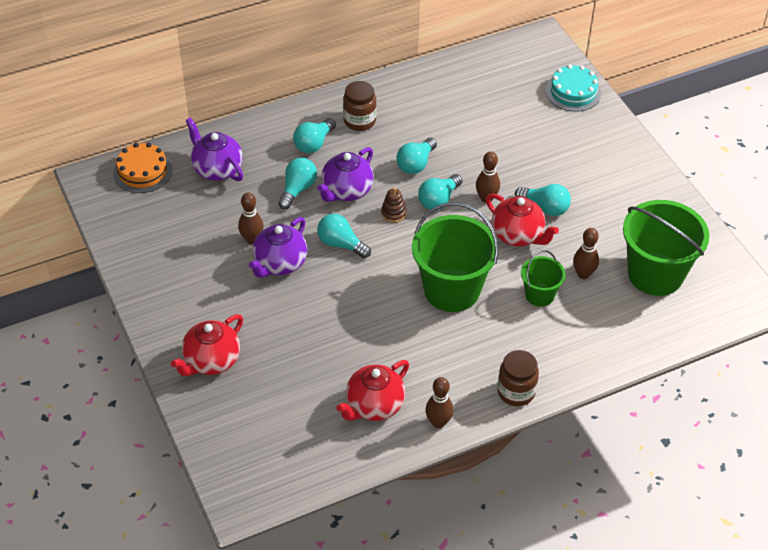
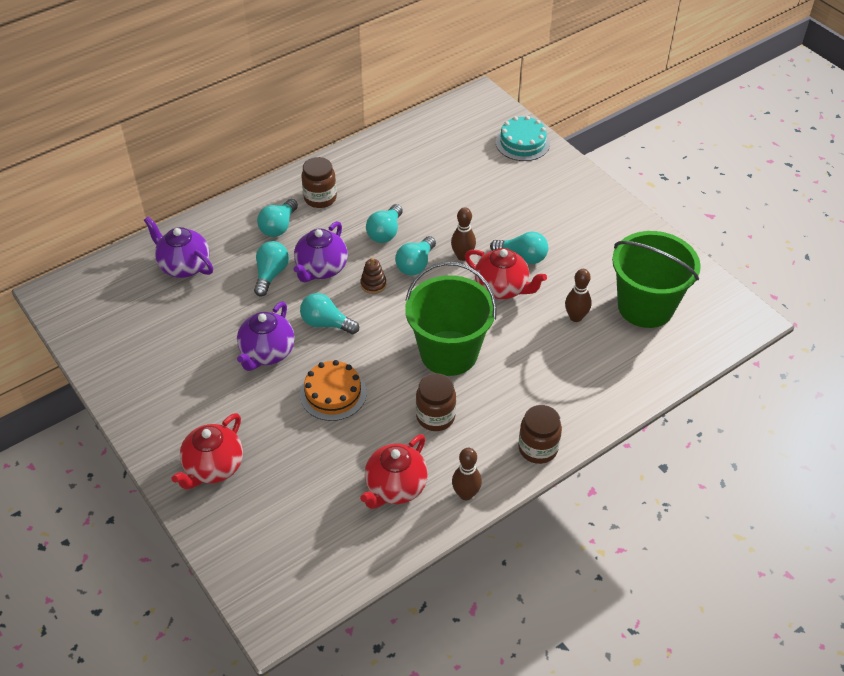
camera: 10 degrees left, 0 degrees up
orange cake [113,143,172,193] -> orange cake moved to [300,360,367,421]
brown bowling pin [238,193,264,244] -> none
green bucket [521,250,566,307] -> none
none -> brown jar [416,373,456,431]

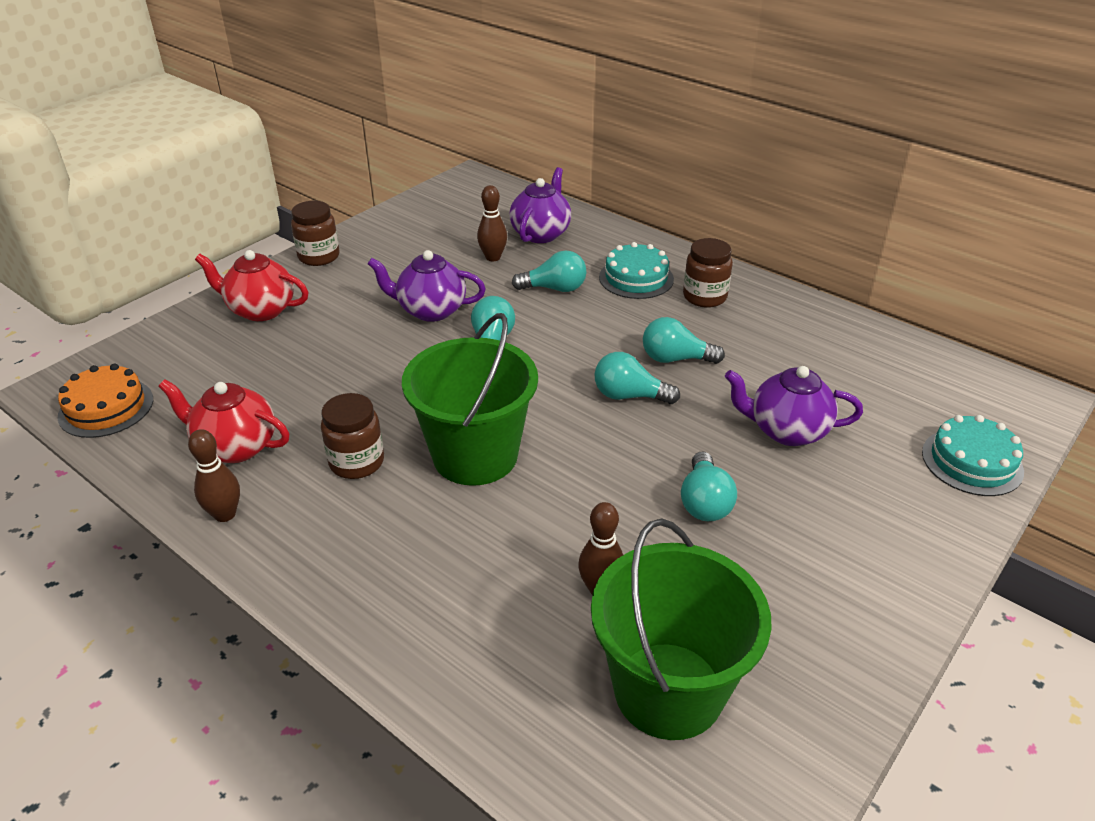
camera: 75 degrees right, 10 degrees down
turquoise light bulb [257,199,298,237] -> turquoise cake [599,242,674,299]
purple teapot [294,221,348,283] -> purple teapot moved to [725,366,863,446]
orange cake [300,360,367,421] -> orange cake moved to [58,364,153,438]
brown stacking toy [360,257,386,294] -> none
brown bowling pin [451,207,476,261] -> brown bowling pin moved to [477,185,507,261]
red teapot [465,248,547,299] -> none
brown jar [518,405,562,464] -> brown jar moved to [291,201,340,266]

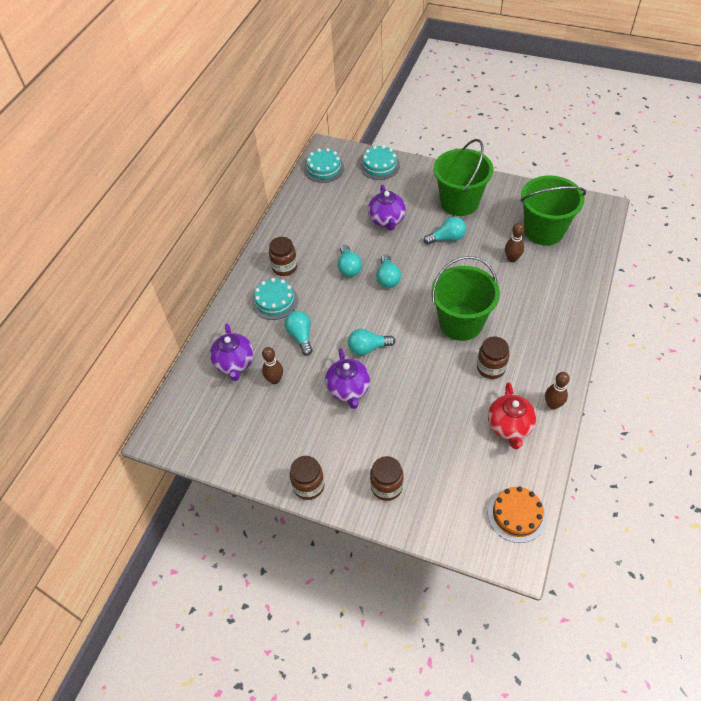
camera: 105 degrees left, 15 degrees up
red teapot [195,250,308,321] -> brown jar [370,456,404,501]
purple teapot [509,167,571,243] -> purple teapot turned 105 degrees counterclockwise [210,323,254,381]
none -> turquoise cake [304,148,344,183]
none -> green bucket [433,139,493,216]

